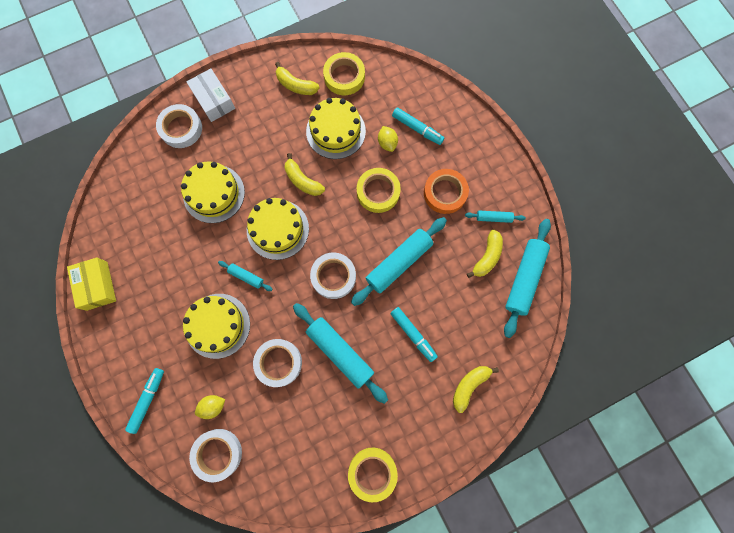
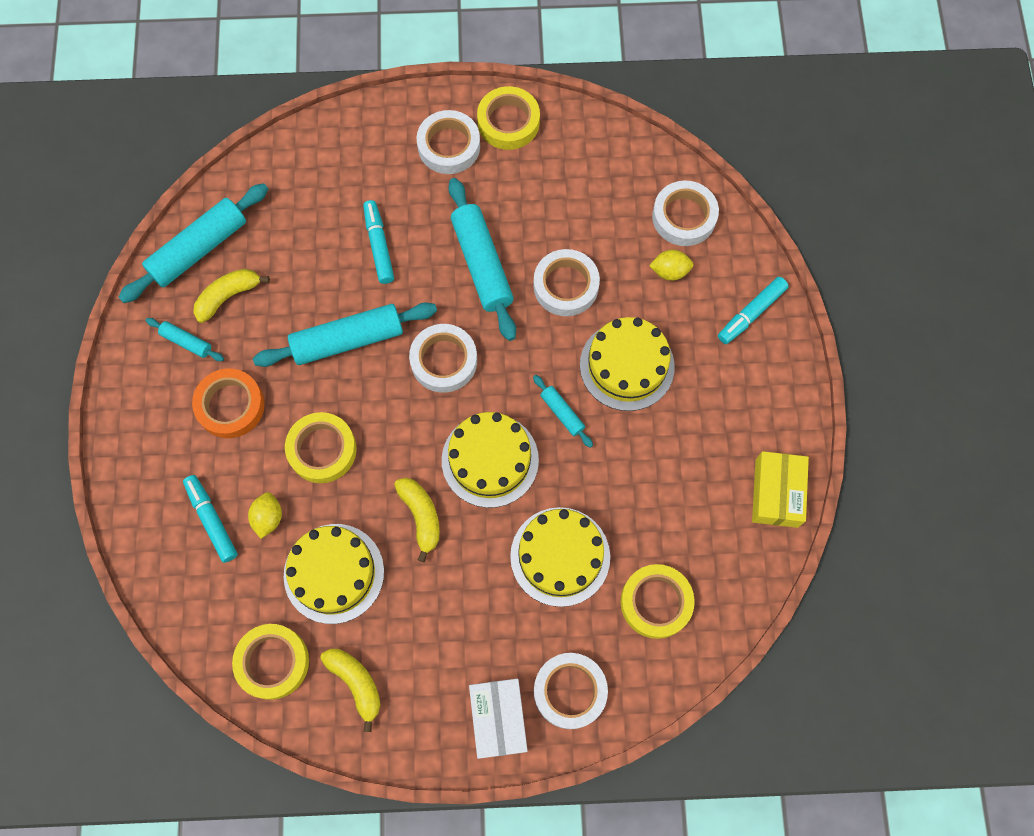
camera: 155 degrees left, 5 degrees down
yellow banana [453,366,499,413] -> none
none -> white tape [417,110,480,174]
none -> yellow tape [621,564,695,639]

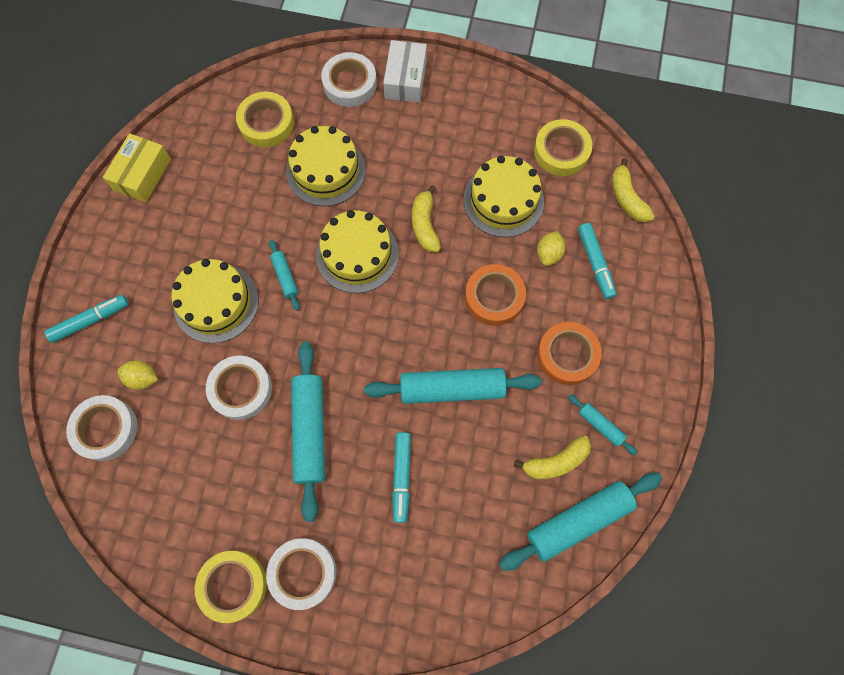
camera: 165 degrees left, 0 degrees up
yellow tape [285,412,357,483] -> orange tape [465,264,526,326]
yellow banana [320,649,381,732] -> yellow banana moved to [612,158,654,223]
white tape [409,324,477,393] -> none

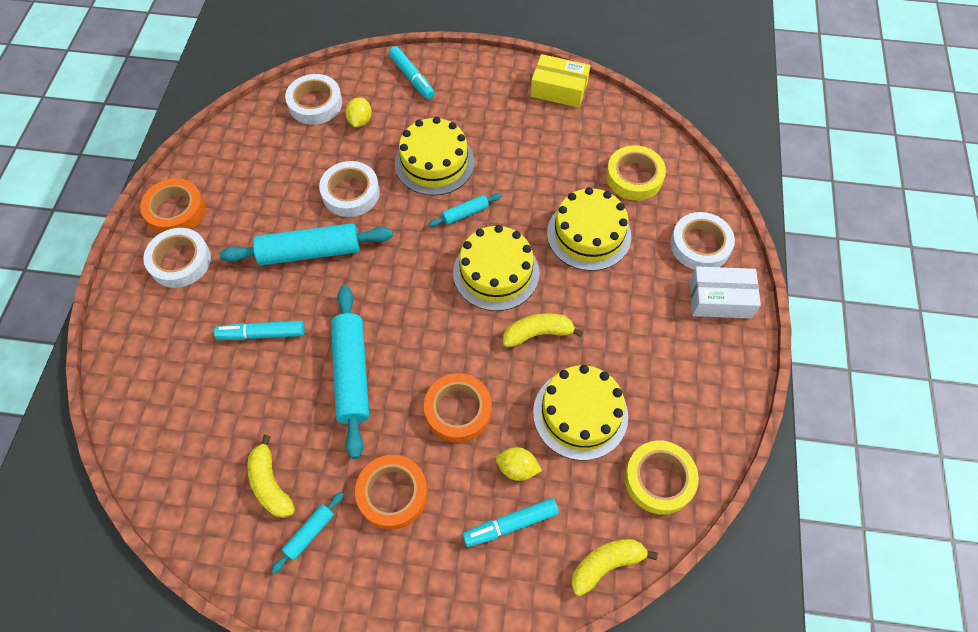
camera: 85 degrees right, 10 degrees down
yellow tape [195,551,267,623] -> orange tape [140,178,206,233]
turquoise rolling pin [499,473,663,571] -> none

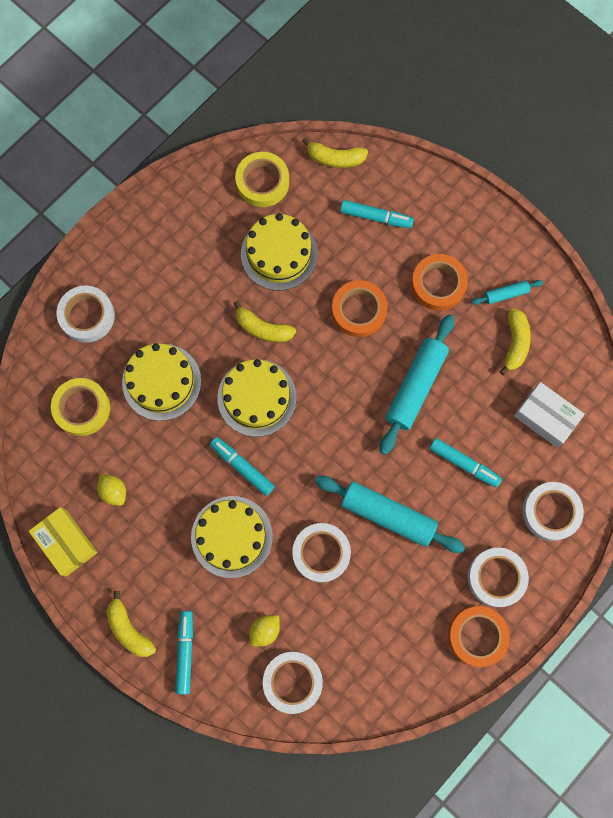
camera: 145 degrees left, 15 degrees up
turquoise rolling pin [428,193,501,227] -> turquoise marker [210,437,275,496]
yellow lemon [496,447,542,481] -> yellow lemon moved to [97,475,126,506]
white box [689,266,761,319] -> white box moved to [514,382,585,448]
none -> yellow banana [106,591,156,657]
none -> white tape [522,482,584,541]

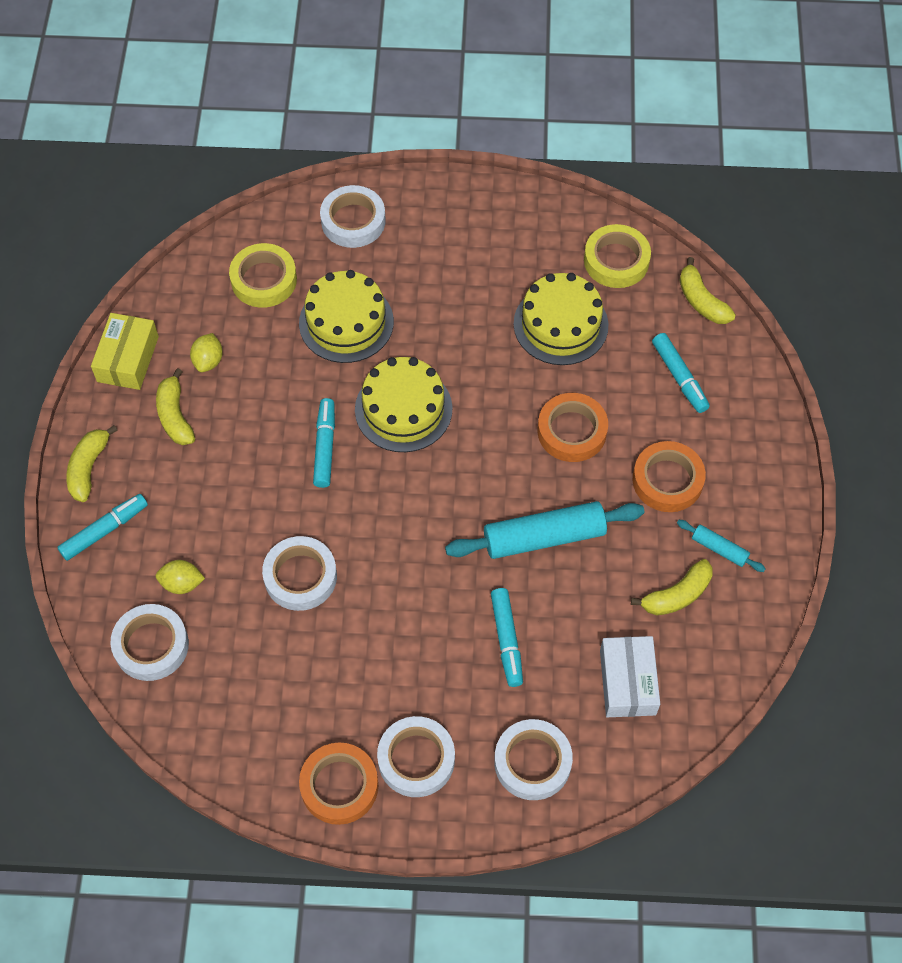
camera: 50 degrees right, 15 degrees down
yellow cake [191,496,273,578] -> none
yellow banana [233,301,296,342] -> yellow banana moved to [156,368,195,445]
turquoise rolling pin [314,476,465,553] -> none

